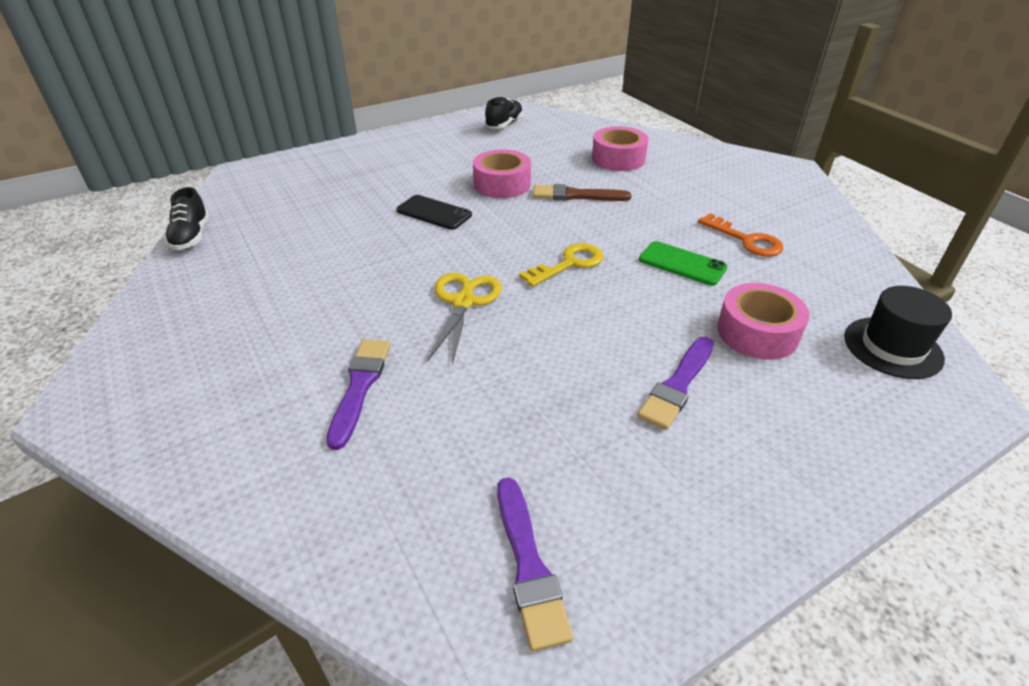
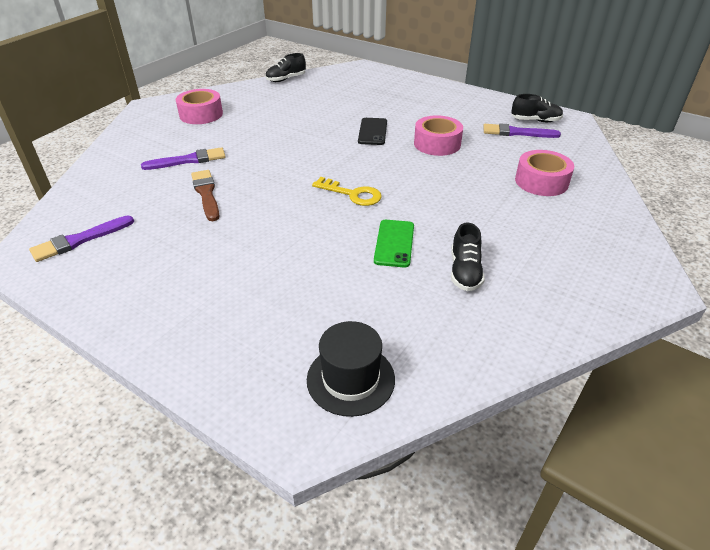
camera: 65 degrees right, 0 degrees up
yellow scissors [427,273,502,365] -> none
brown brush [533,184,631,201] -> brown brush moved to [191,170,220,221]
purple brush [637,337,714,430] -> purple brush moved to [483,123,561,138]
orange key [698,213,784,257] -> black shoe [451,222,485,291]
pink tape [717,283,810,360] -> pink tape moved to [176,89,223,124]

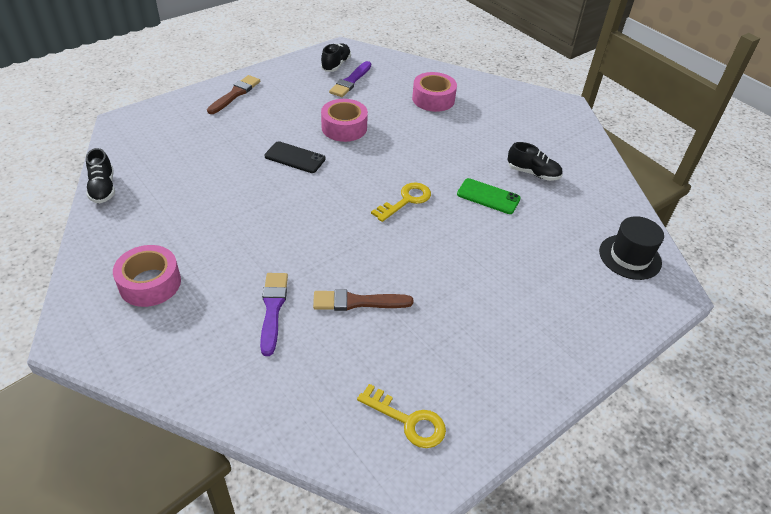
camera: 75 degrees left, 5 degrees up
purple brush [29,215,134,262] -> yellow key [357,384,446,448]
none -> brown brush [207,75,260,114]

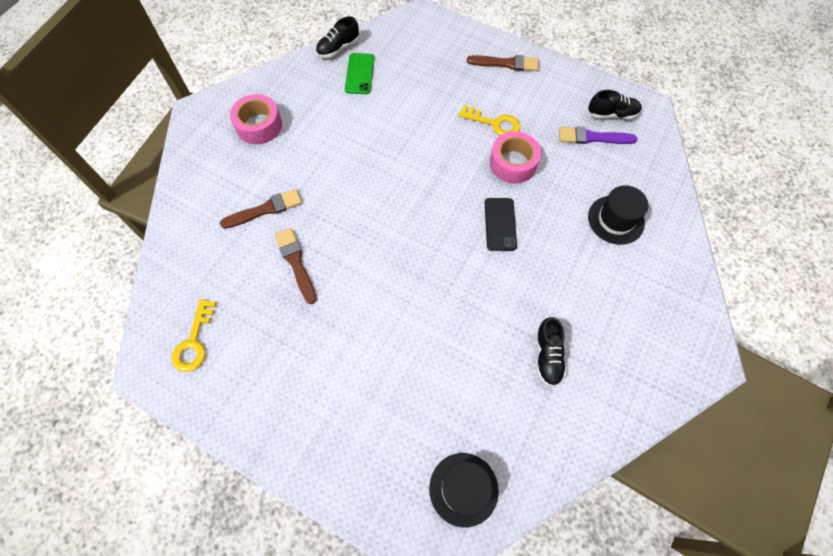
camera: 70 degrees right, 20 degrees up
purple brush [260,273,288,356] -> brown brush [220,189,302,229]
black phone [265,141,326,173] -> black phone moved to [485,198,517,251]
yellow key [371,183,431,222] -> yellow key moved to [459,105,520,136]
pink tape [412,72,457,112] -> black hat [588,185,648,245]
green phone [457,178,521,214] -> green phone moved to [345,53,375,94]

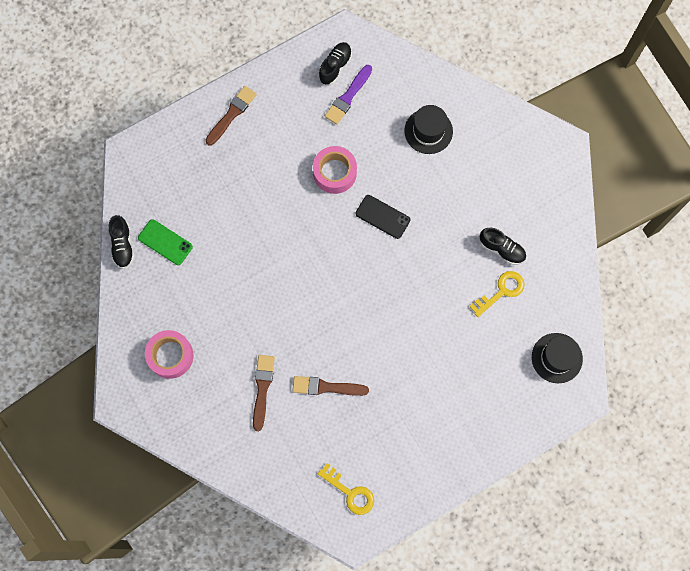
camera: 60 degrees left, 10 degrees up
yellow key [459,105,520,136] -> yellow key moved to [469,271,524,317]

